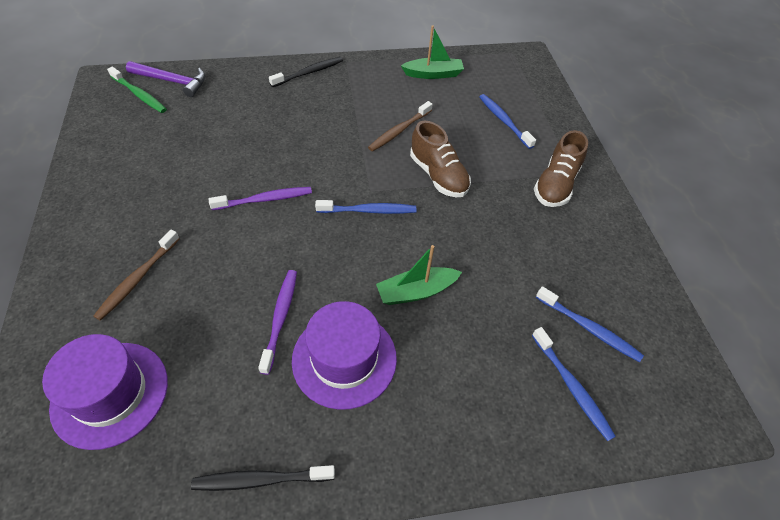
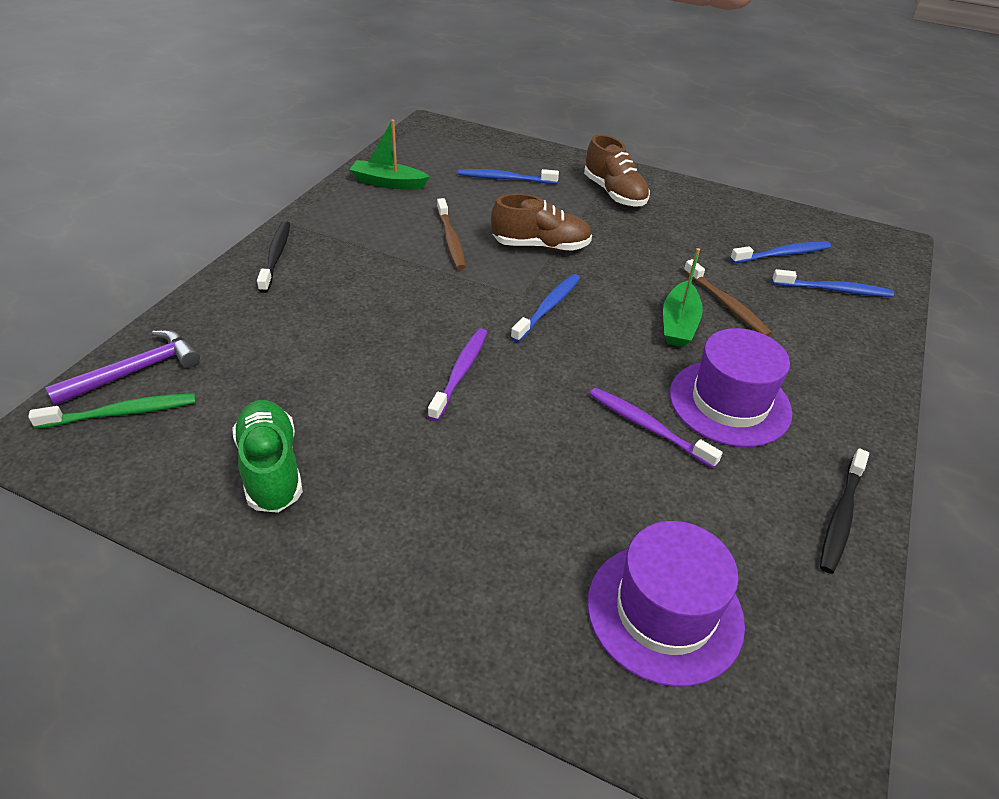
camera: 55 degrees left, 10 degrees down
brown toothbrush [93,230,179,321] -> brown toothbrush moved to [684,259,772,337]
green boat [401,26,464,79] -> green boat turned 105 degrees counterclockwise [349,119,430,190]
none -> green shoe [232,400,303,513]

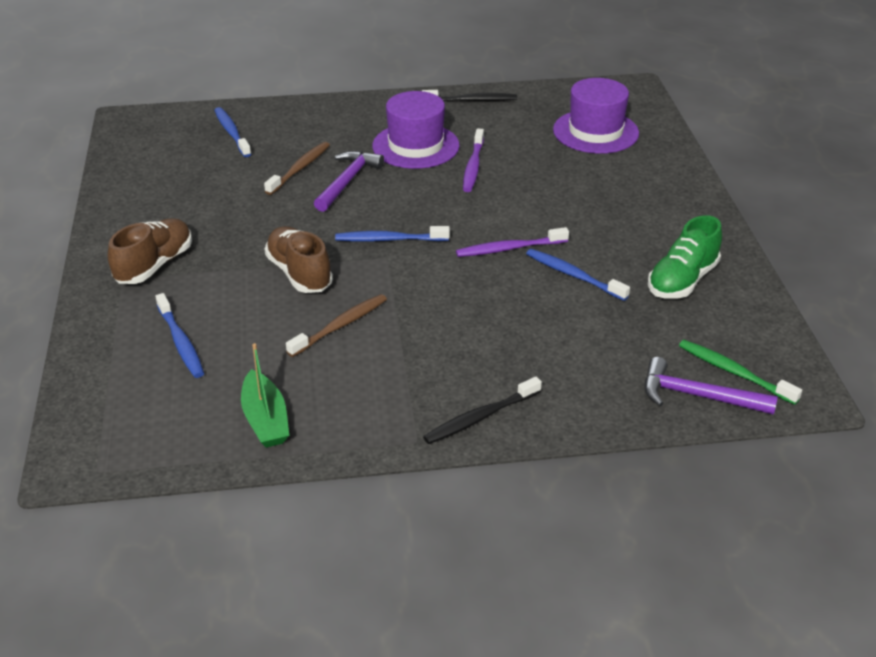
camera: 120 degrees left, 5 degrees down
green boat [663,248,703,347] -> purple hammer [314,151,384,212]
blue toothbrush [730,241,831,263] -> blue toothbrush moved to [526,249,630,301]

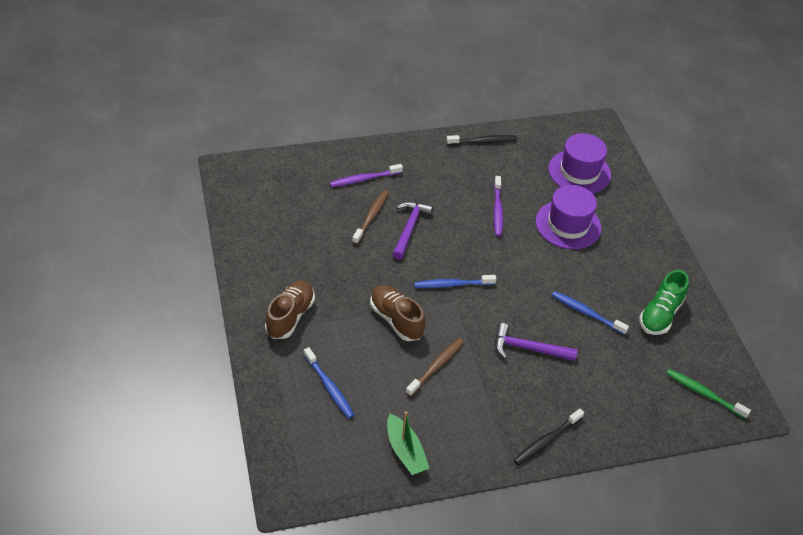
camera: 10 degrees left, 10 degrees up
blue toothbrush [214,107,251,157] -> none
purple hat [372,91,460,169] -> purple hat moved to [536,185,602,249]
purple toothbrush [456,227,569,257] -> purple toothbrush moved to [330,164,403,187]
purple hammer [645,357,778,415] -> purple hammer moved to [495,323,577,361]

